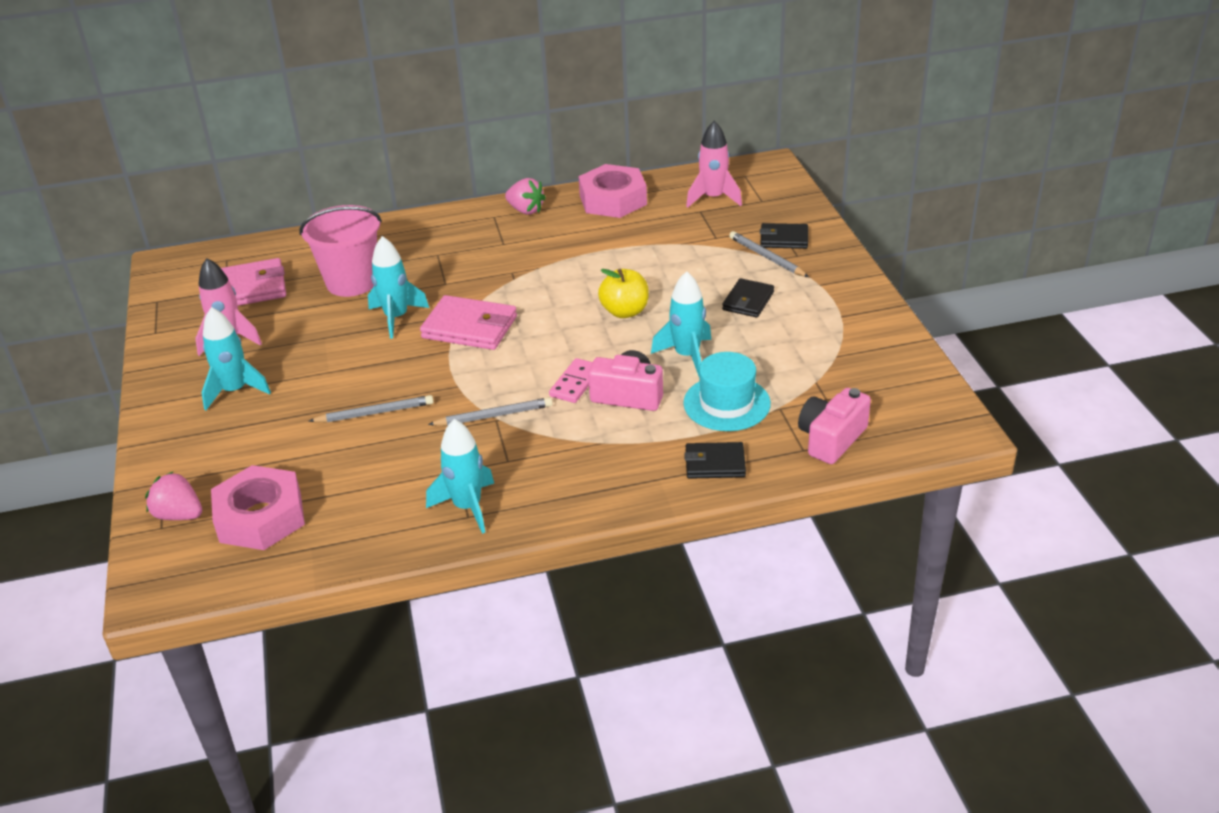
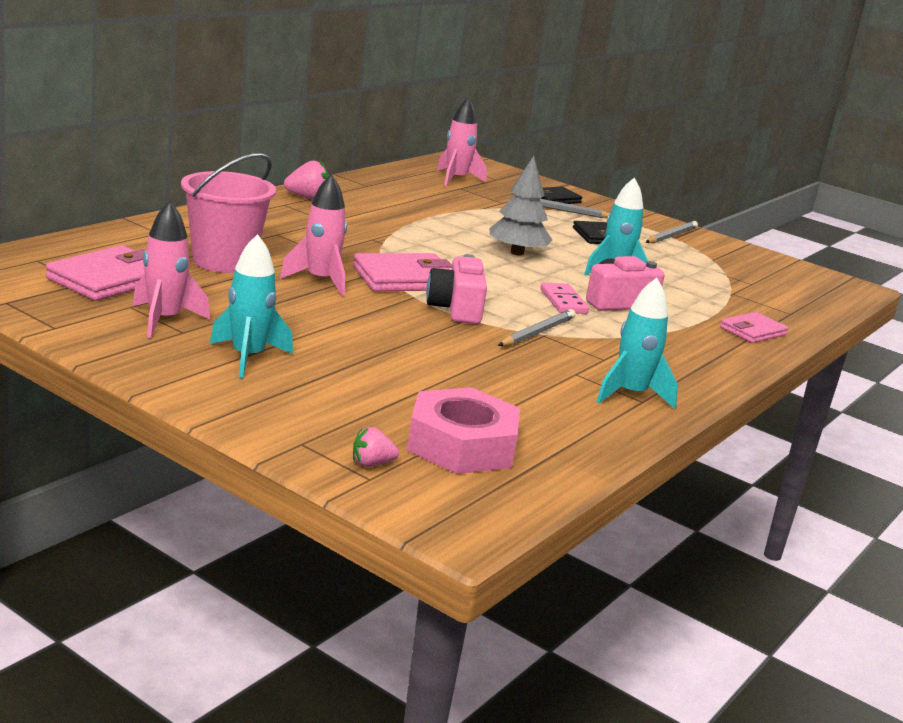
camera: 45 degrees left, 15 degrees down
pink strawberry [145,471,202,520] -> pink strawberry [353,427,399,467], size x0.63
grey pencil [309,395,434,422] -> grey pencil moved to [646,221,698,244]
turquoise rocket [368,236,429,339] -> pink rocket [280,174,347,296]
pink nut [578,164,647,218] -> none
yellow apple [598,269,649,318] -> grey tree [489,156,552,256]
turquoise hat [683,352,771,431] -> none
black wallet [684,442,746,479] -> pink wallet [720,312,788,343]
pink camera [798,388,871,464] -> pink camera moved to [426,254,487,324]

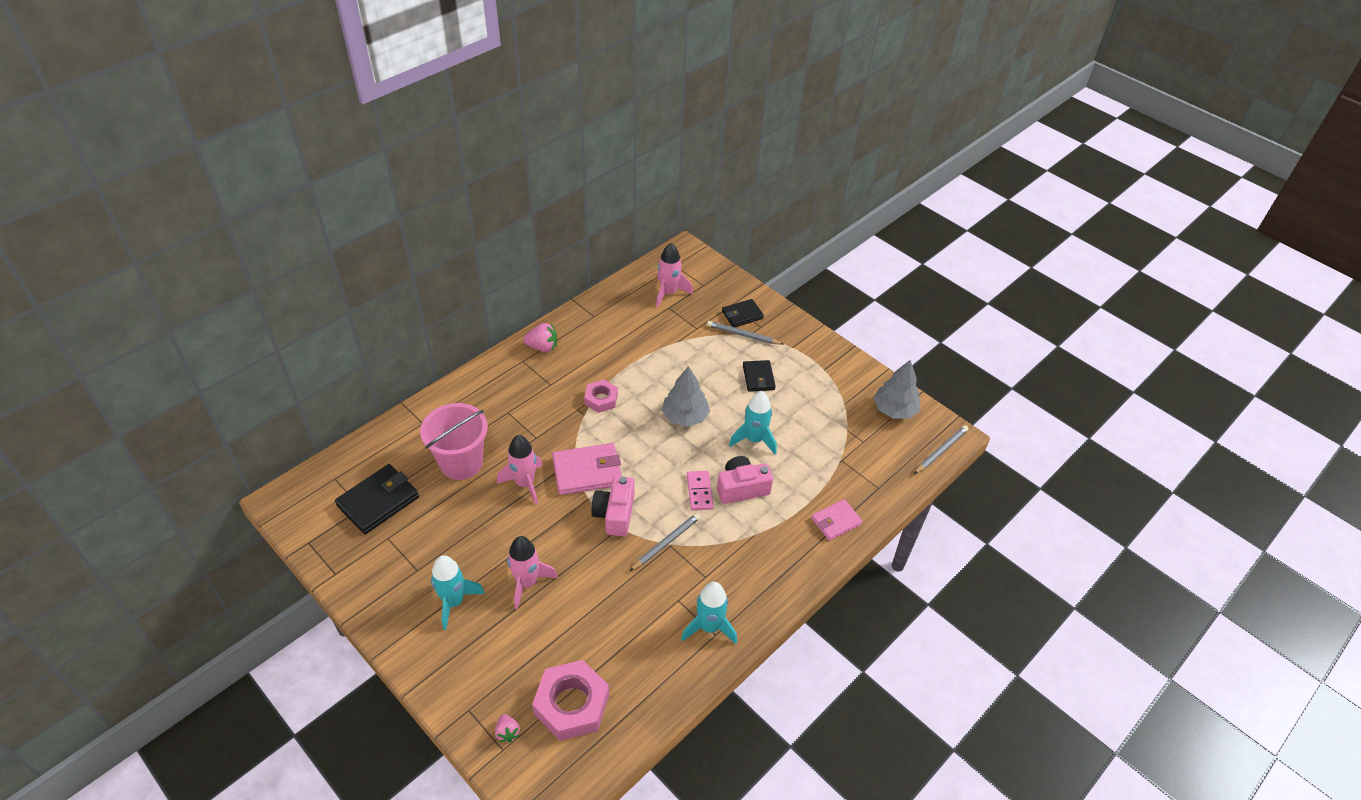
camera: 10 degrees right, 25 degrees up
pink wallet [46,245,146,301] -> black wallet [335,464,419,534]
pink rocket [133,201,210,338] -> pink rocket moved to [507,536,558,609]
pink strawberry [353,427,399,467] -> pink strawberry turned 105 degrees counterclockwise [495,714,520,743]
grey pencil [646,221,698,244] -> grey pencil moved to [914,425,969,474]
none -> pink nut [584,380,618,413]
none -> grey tree [873,360,920,419]

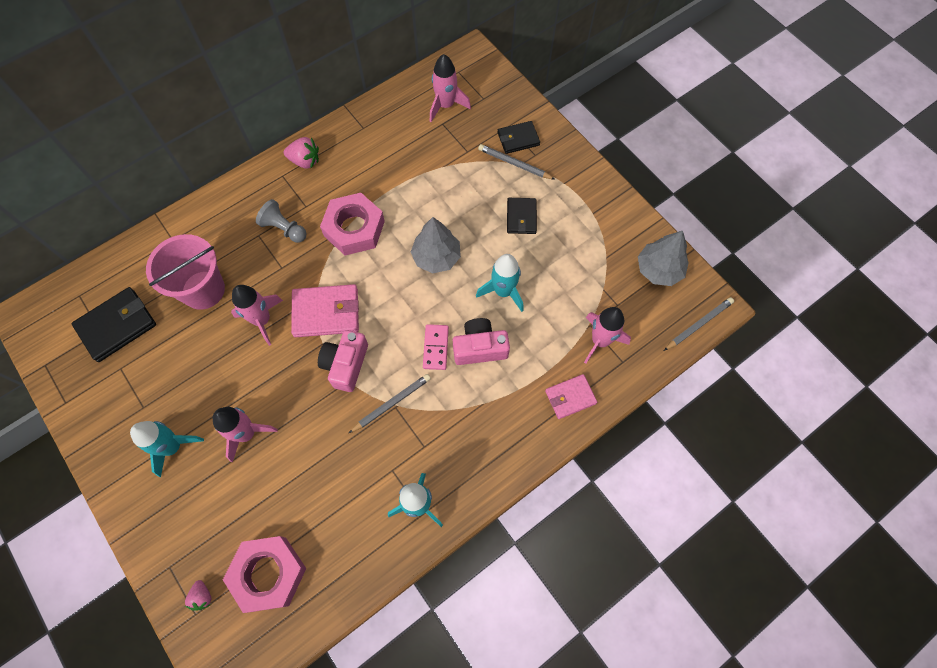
camera: 10 degrees right, 20 degrees up
pink nut [584,380,618,413] -> pink nut [320,193,385,256], size x1.71
none -> grey pawn [256,199,307,243]
none -> pink rocket [584,307,631,364]

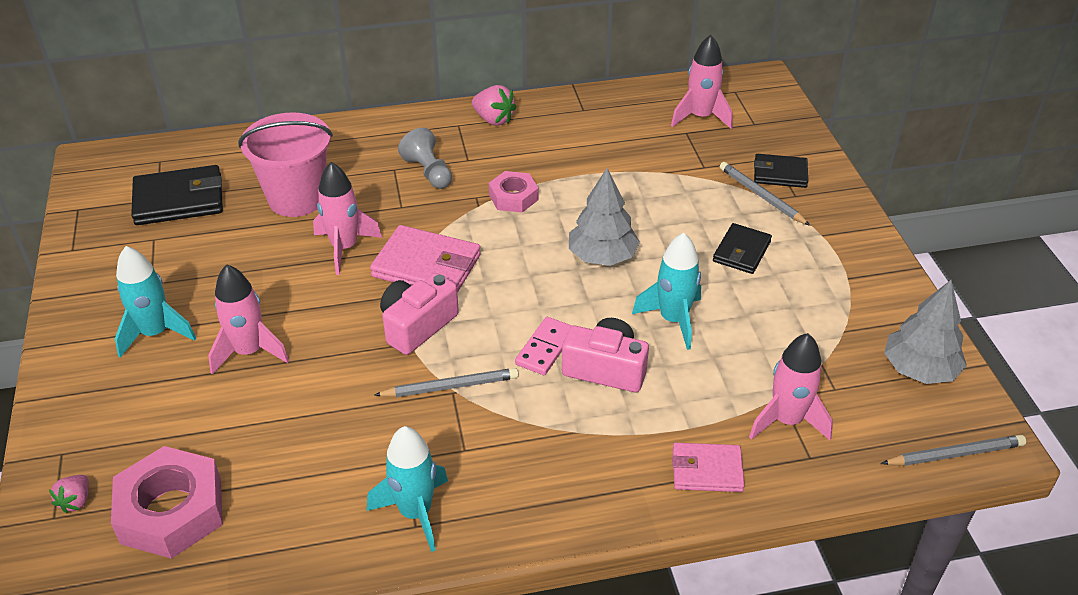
camera: 25 degrees right, 25 degrees down
pink nut [320,193,385,256] -> pink nut [489,171,538,213], size x0.59

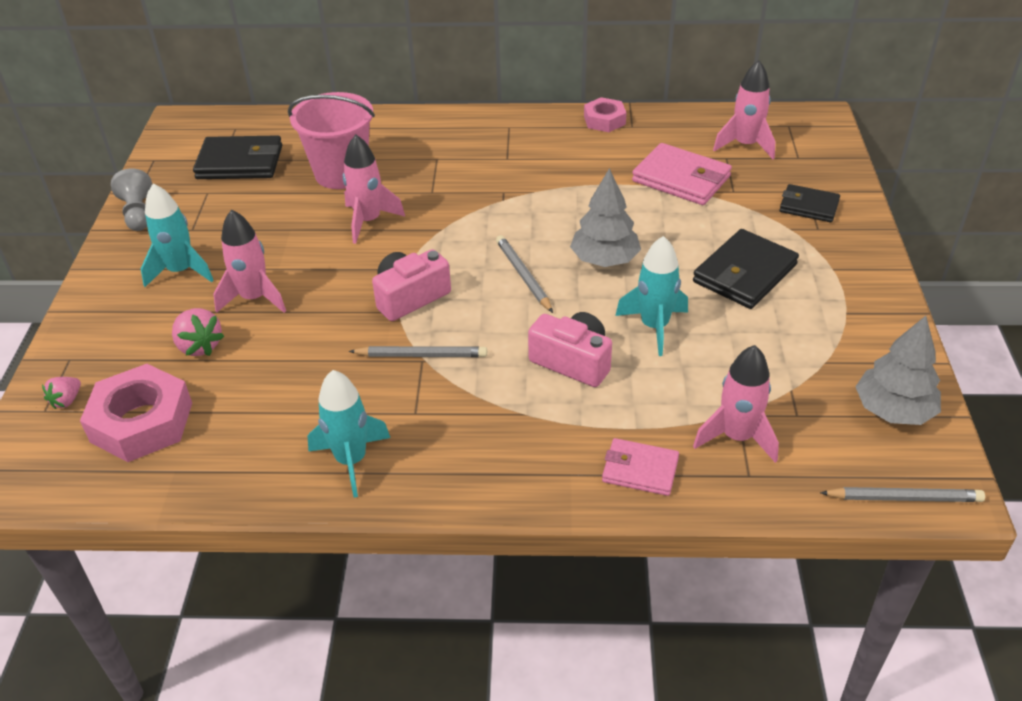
camera: 15 degrees right, 0 degrees up
pink wallet [370,225,481,293] -> pink wallet moved to [632,143,732,205]
grey pawn [398,128,452,189] -> grey pawn moved to [111,168,152,231]
pink strawberry [472,85,517,125] -> pink strawberry moved to [172,308,224,356]
pink nut [489,171,538,213] -> pink nut moved to [584,97,626,132]
pink domino [515,317,572,375] -> none
black wallet [713,223,772,274] -> black wallet [693,229,799,309], size x1.59
grey pencil [720,162,810,226] -> grey pencil moved to [496,235,553,313]

